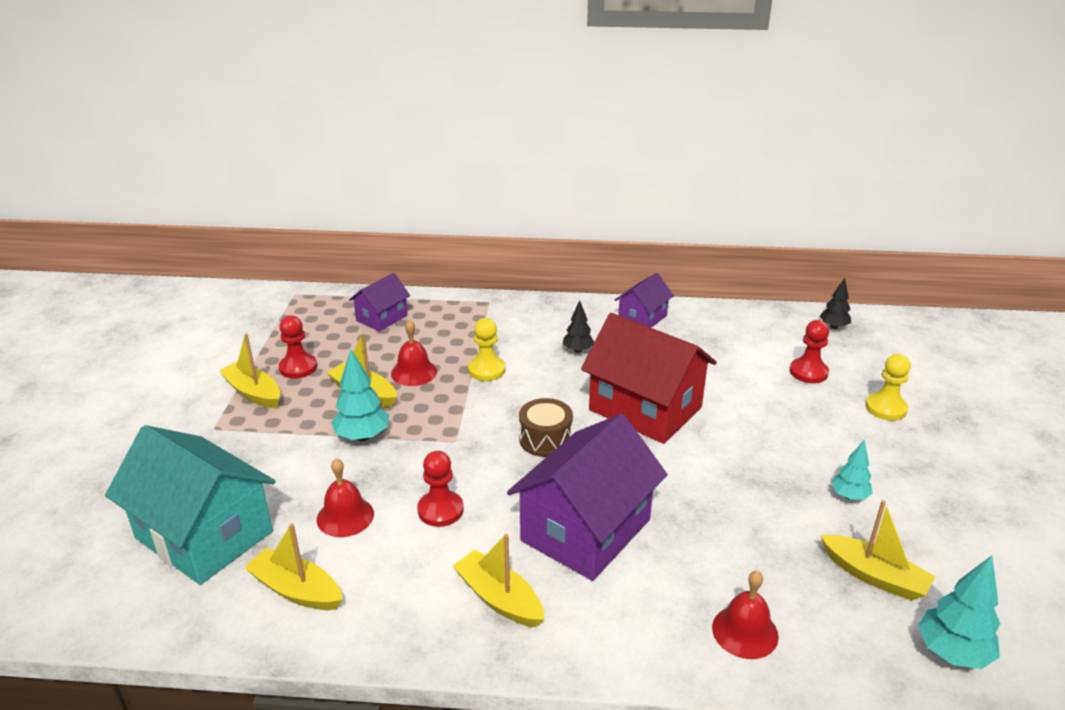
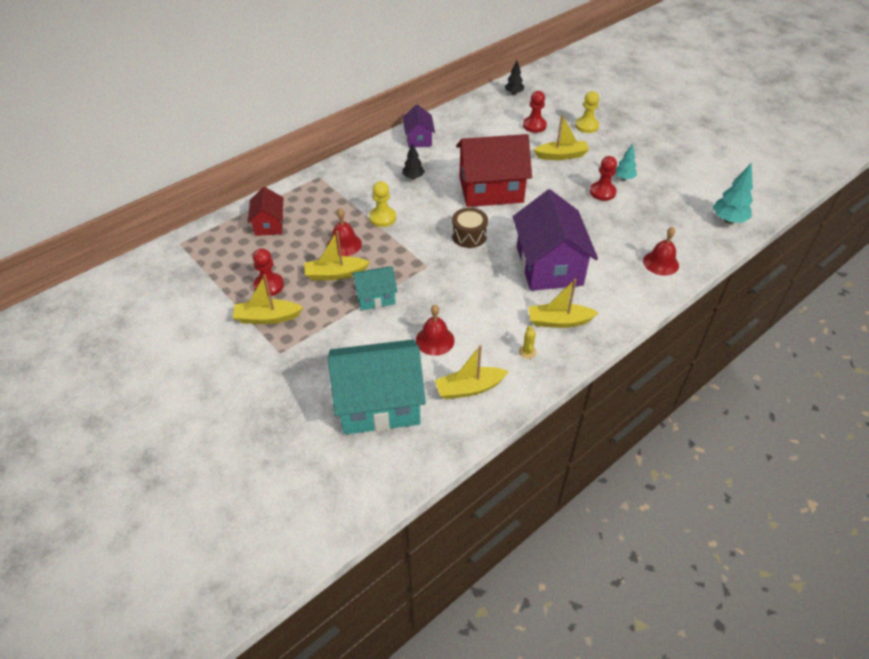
camera: 45 degrees left, 15 degrees up
turquoise tree [331,349,389,441] -> turquoise house [352,266,397,310]
purple house [349,273,410,332] -> red house [248,187,284,236]
red pawn [417,451,464,527] -> red pawn moved to [590,156,617,201]
yellow boat [821,500,935,601] -> yellow boat moved to [534,114,589,160]
none -> yellow cactus [519,326,537,359]

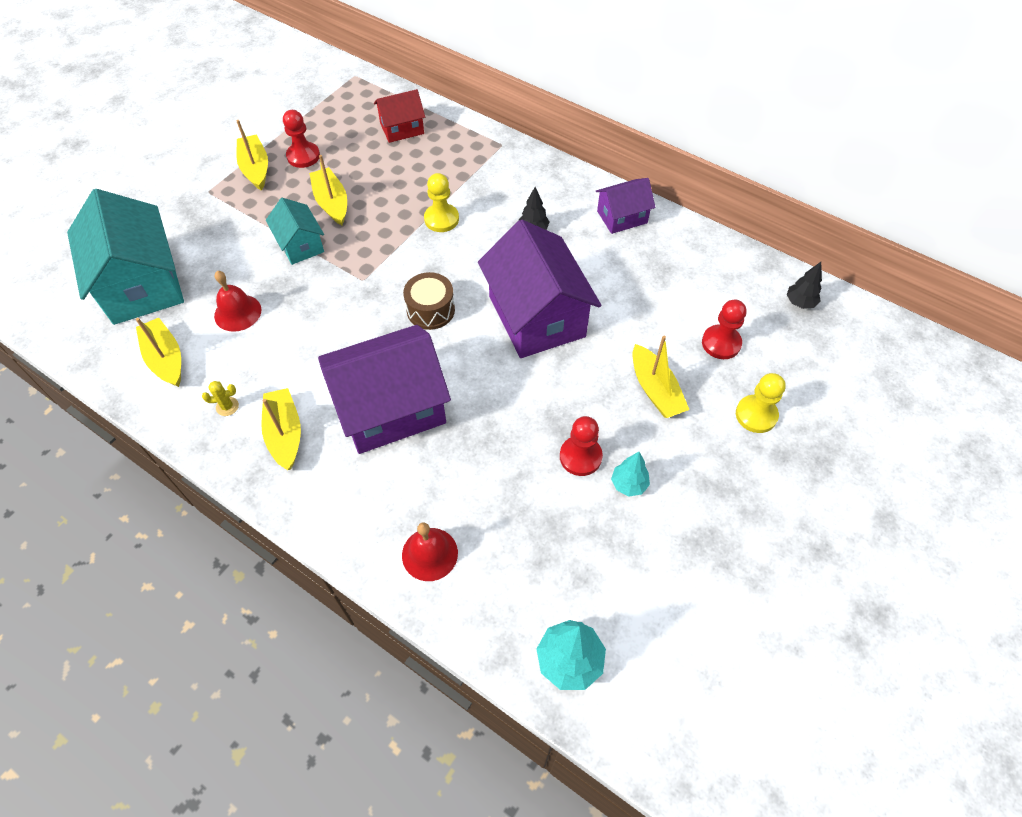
camera: 75 degrees right, 10 degrees up
red bell [327,208,362,256] -> none
red house [456,134,532,207] -> purple house [478,220,601,358]

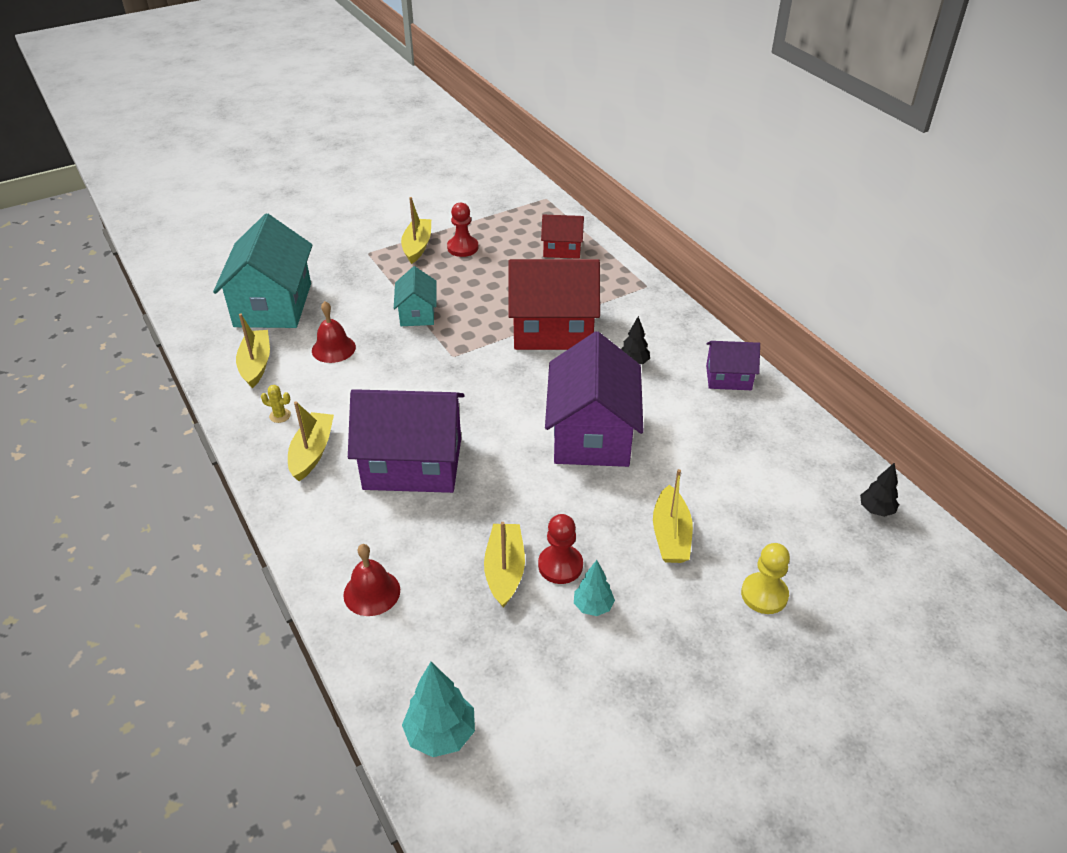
camera: 25 degrees right, 15 degrees down
yellow boat [309,155,347,225] -> yellow boat moved to [484,522,525,608]
brown drum [403,272,455,330] -> none
yellow pawn [424,173,459,232] -> red house [508,259,600,350]
red pawn [702,300,746,359] -> none

